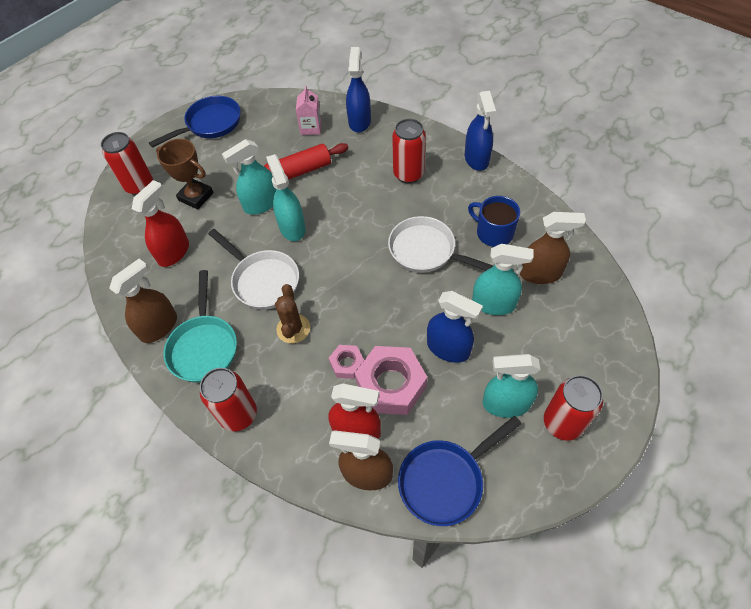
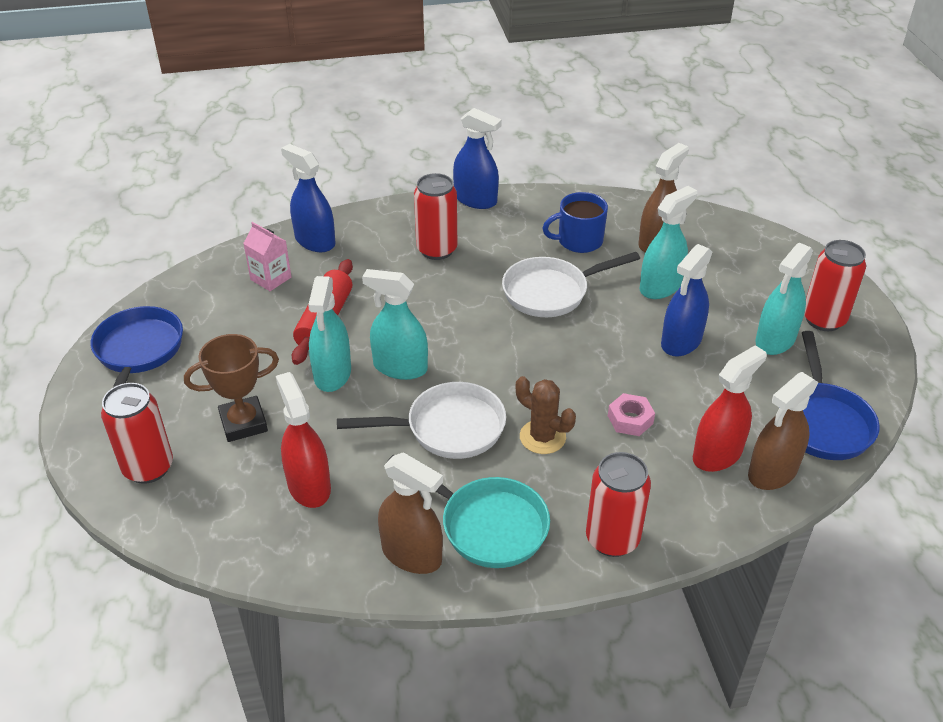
camera: 55 degrees left, 15 degrees down
brown spray bottle [109,259,177,343] -> brown spray bottle turned 135 degrees clockwise [378,452,443,574]
pink nut [355,346,427,415] -> none
blue spray bottle [427,291,483,363] -> blue spray bottle turned 150 degrees clockwise [661,244,712,357]

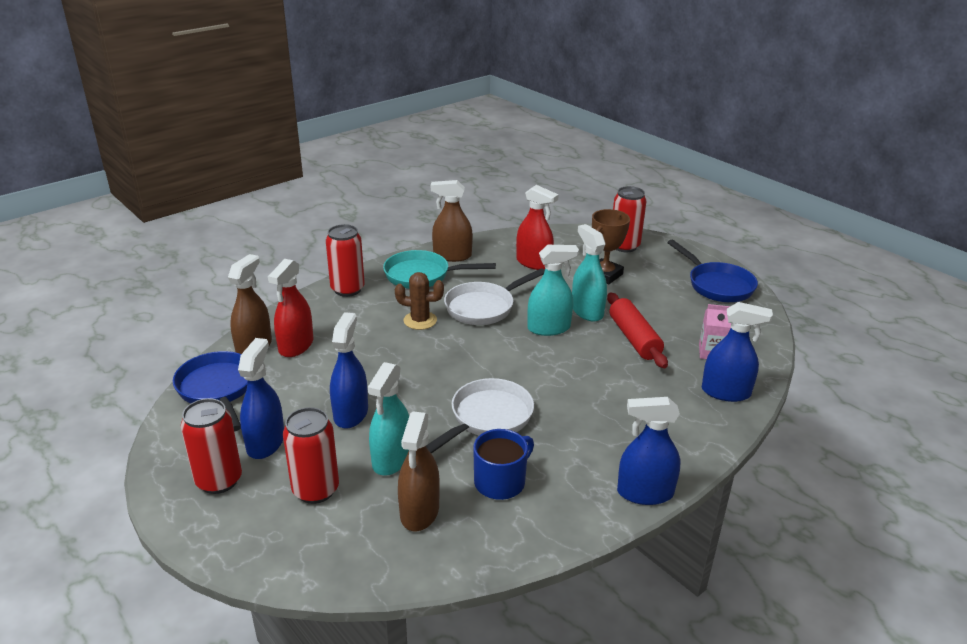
camera: 150 degrees right, 10 degrees down
red can [414,173,457,260] -> red can moved to [283,407,339,504]
pink nut [608,393,655,436] -> none
turquoise spray bottle [755,243,813,355] -> blue spray bottle [238,338,284,459]

